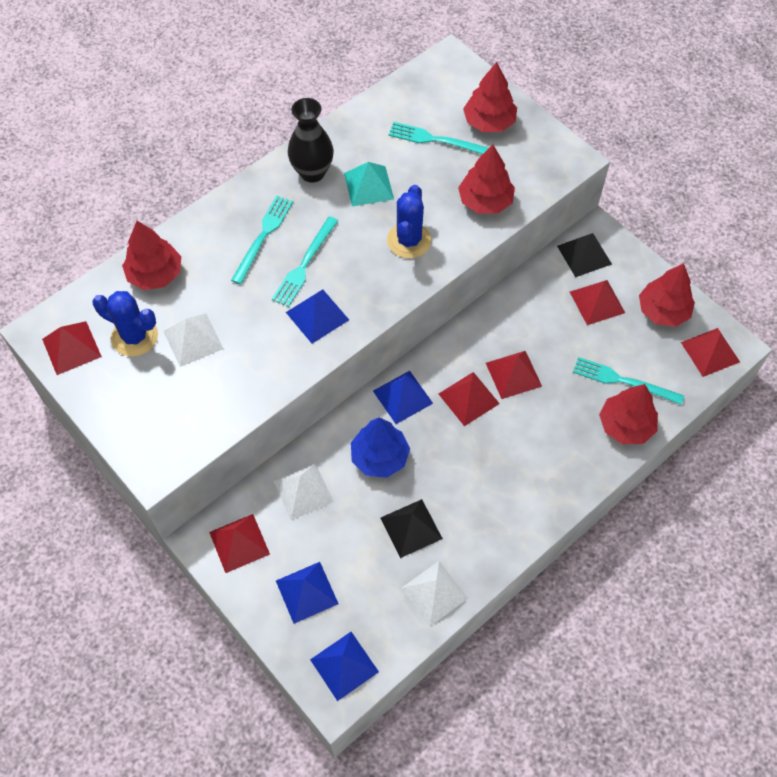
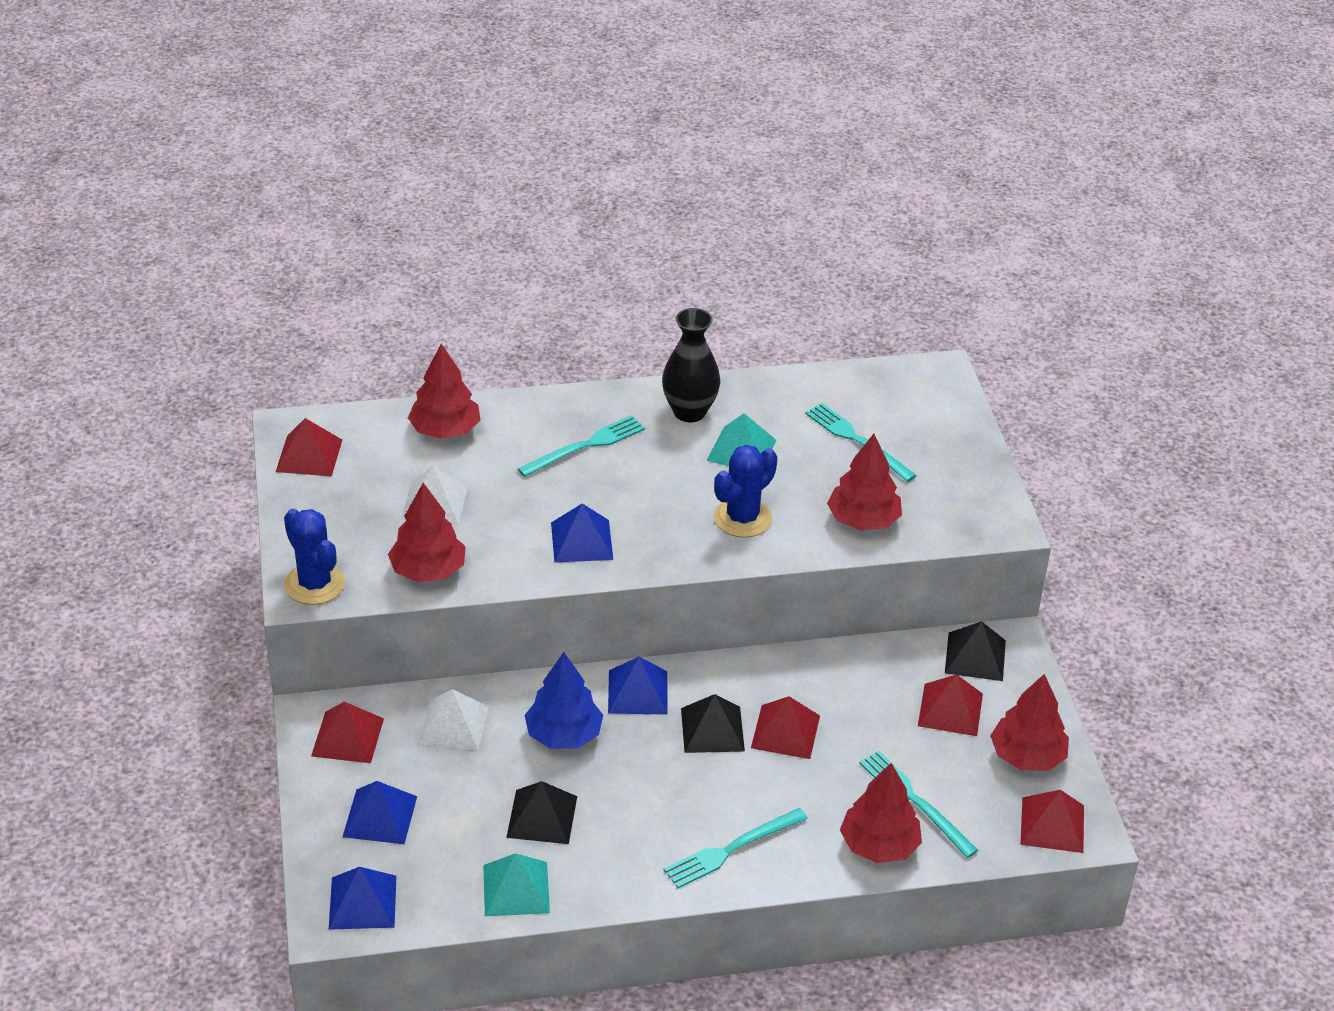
camera: 30 degrees right, 20 degrees down
blue cactus [92,291,158,357] -> blue cactus moved to [284,509,346,605]
turquoise fork [272,216,338,307] -> turquoise fork moved to [664,808,808,888]
white pyramid [401,561,468,626] -> turquoise pyramid [483,853,550,916]
red pyramid [439,372,500,426] -> black pyramid [681,694,745,753]
red tree [463,62,517,132] -> red tree moved to [388,483,466,582]

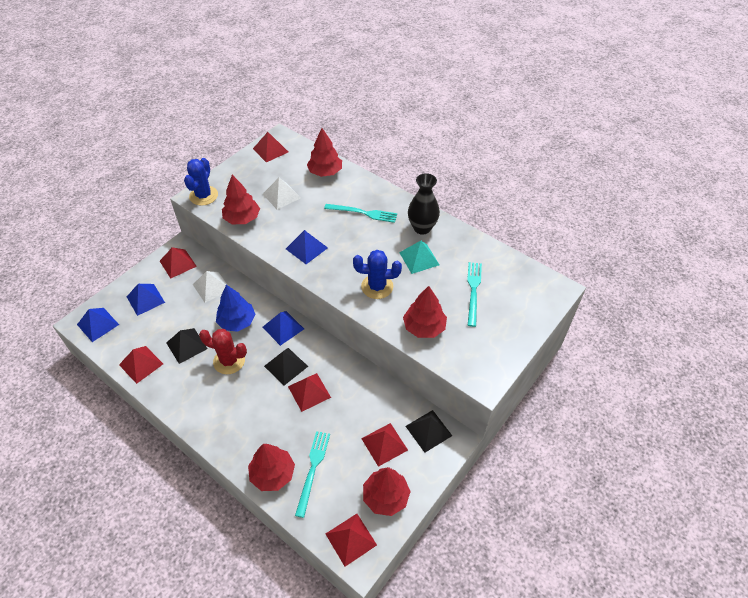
camera: 50 degrees right, 10 degrees up
turquoise pyramid [483,853,550,916] -> red pyramid [119,346,163,384]
turquoise fork [664,808,808,888] -> none
none -> red cactus [199,329,247,374]

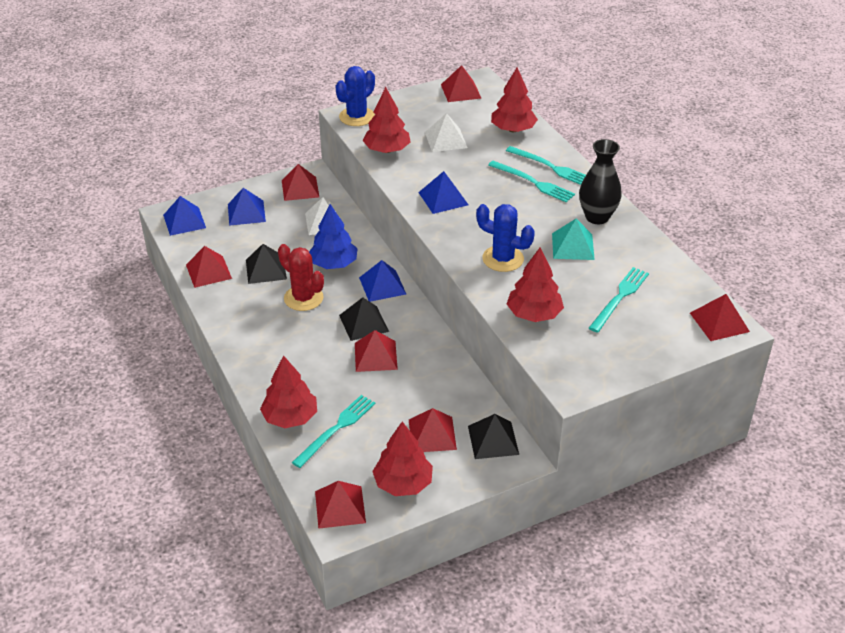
camera: 25 degrees right, 10 degrees down
none -> turquoise fork [506,146,586,185]
none -> red pyramid [690,294,750,341]

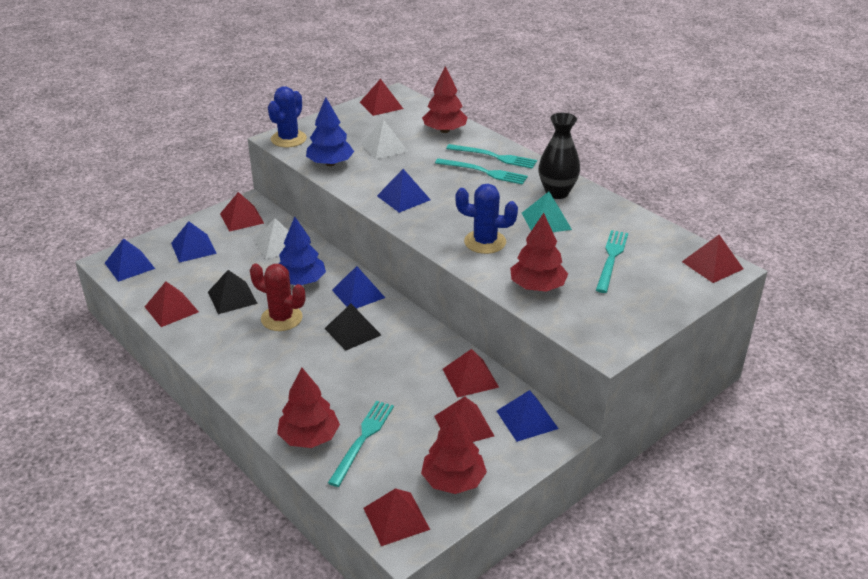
camera: 15 degrees left, 5 degrees down
red pyramid [355,330,398,372] -> red pyramid moved to [443,349,499,398]
red tree [363,87,411,153] -> blue tree [306,97,354,166]
black pyramid [468,414,519,459] -> blue pyramid [497,390,559,442]

